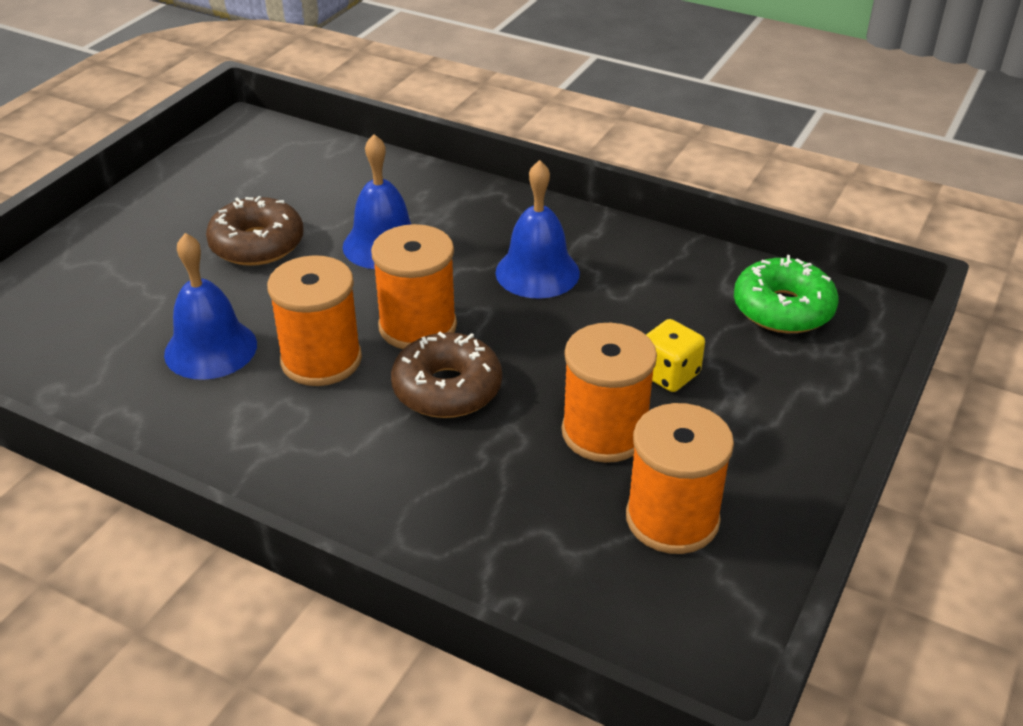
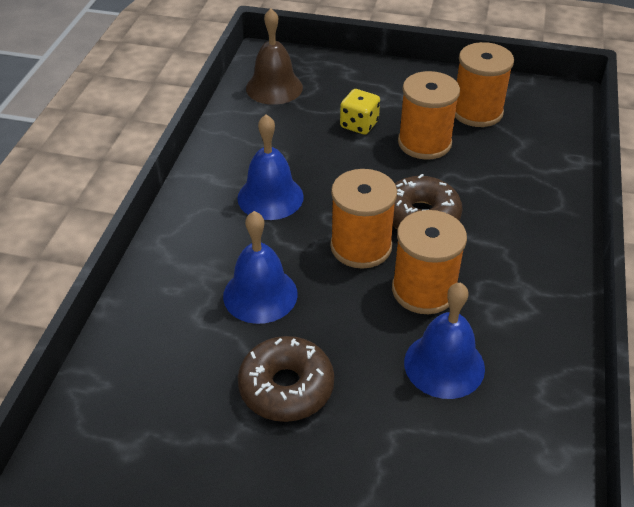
camera: 105 degrees left, 5 degrees up
green donut [734,255,838,333] -> brown bell [246,8,303,105]

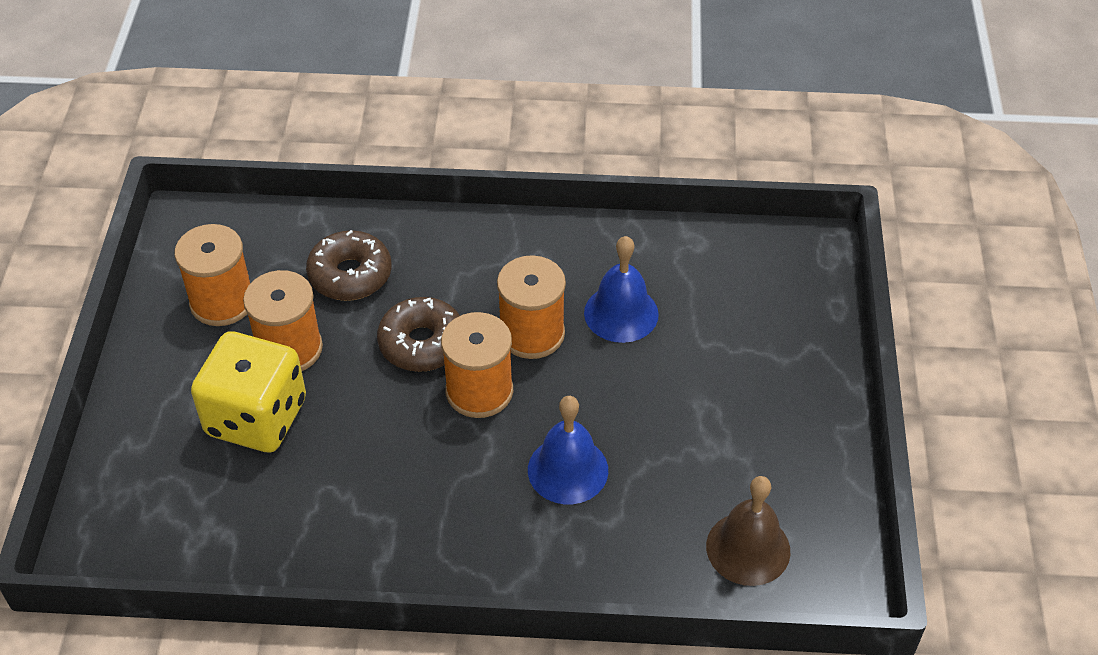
camera: 100 degrees left, 5 degrees up
blue bell [237,114,304,220] -> none
brown donut [238,336,334,422] -> brown donut moved to [306,230,392,301]
brown bell [246,8,303,105] -> brown bell moved to [706,476,790,586]
yellow dice [340,89,380,135] -> yellow dice [191,331,306,452], size x2.02

